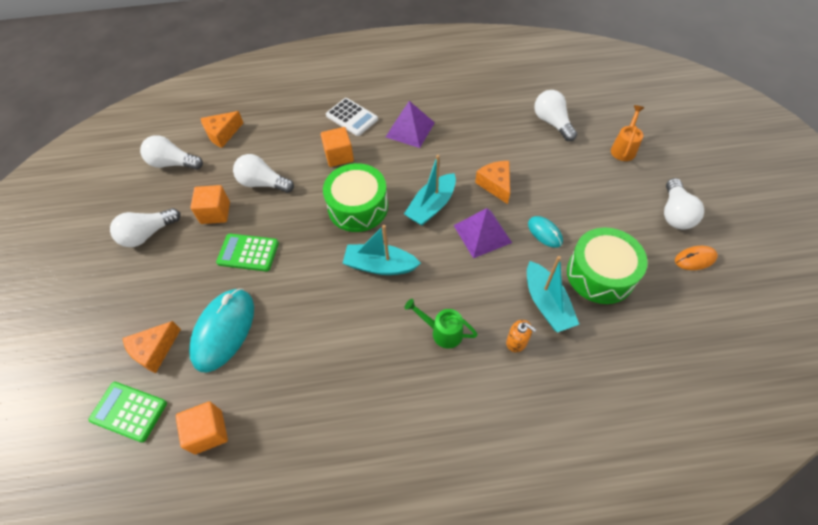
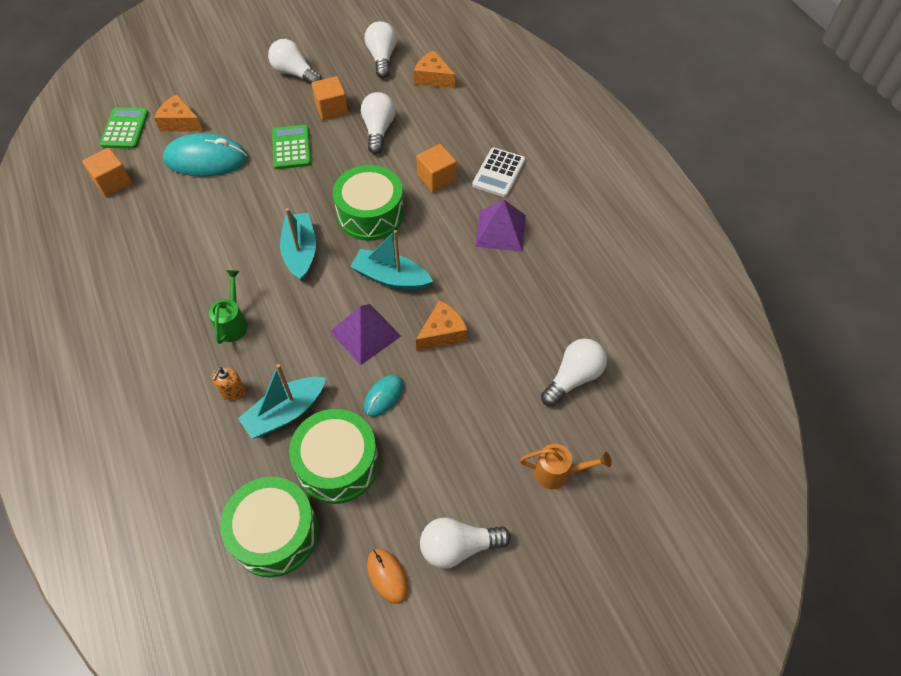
camera: 70 degrees right, 0 degrees up
none -> green drum [220,477,318,577]

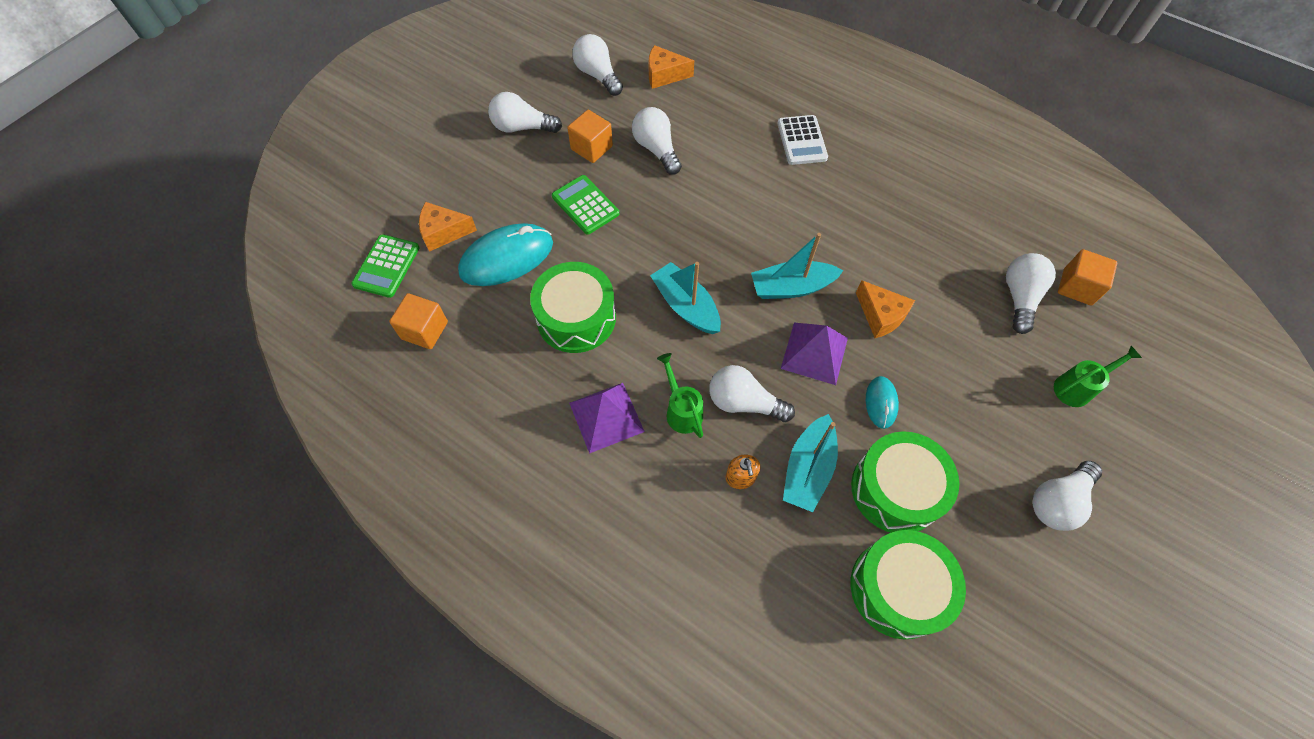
camera: 30 degrees left, 5 degrees up
green calculator [100,107,149,149] -> green calculator turned 135 degrees counterclockwise [351,234,420,298]
green drum [333,165,404,241] -> green drum moved to [530,262,616,353]
orange mouse [367,549,408,604] -> none
orange cube [416,144,456,192] -> orange cube moved to [1058,249,1117,306]
orange cheese [416,300,467,351] -> orange cheese turned 120 degrees clockwise [856,280,915,338]
purple pyramid [475,200,526,252] -> purple pyramid moved to [569,383,645,454]
orange watering can [520,444,612,489] -> green watering can [1054,346,1142,407]
none -> white light bulb [709,365,795,422]

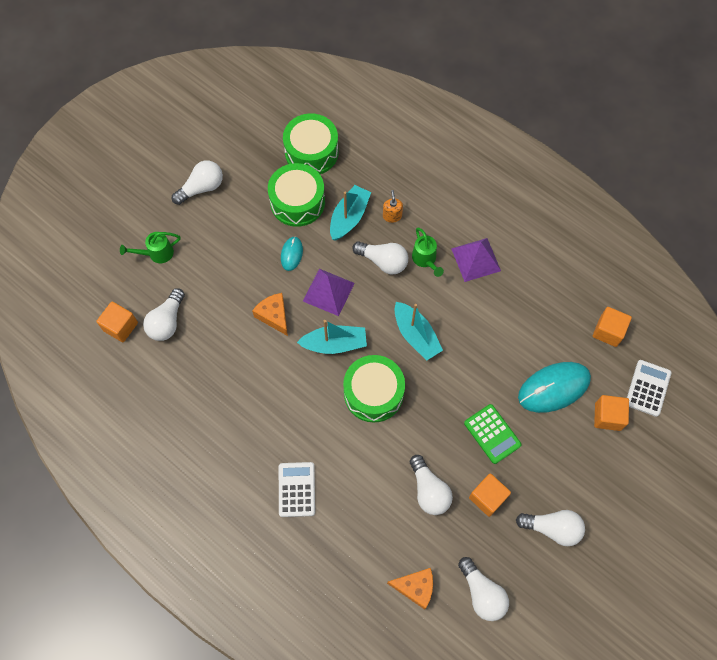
camera: 175 degrees left, 5 degrees up
green calculator [351,234,420,298] -> white calculator [627,360,672,417]
orange cheese [419,202,477,252] -> orange cube [594,395,629,431]
green drum [530,262,616,353] -> green drum moved to [343,355,405,423]

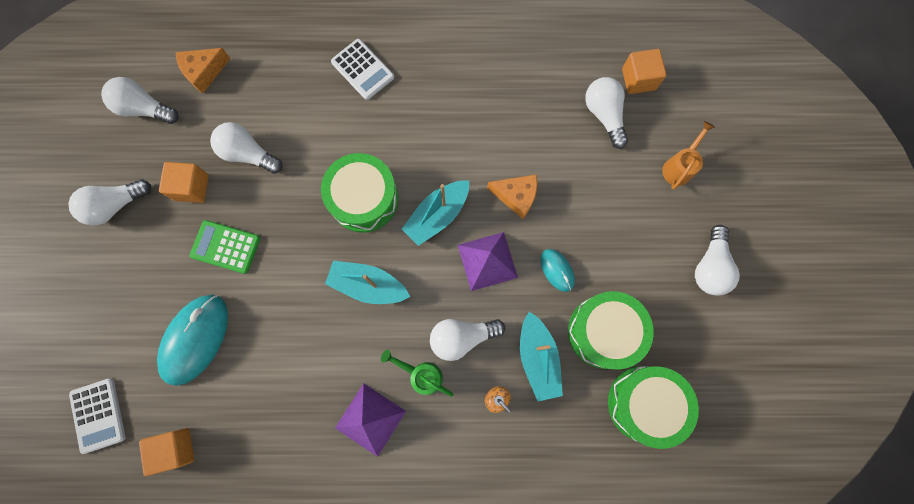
camera: 140 degrees right, 10 degrees up
green watering can [120,232,180,263] -> orange watering can [662,121,715,190]
orange cube [594,395,629,431] -> none

